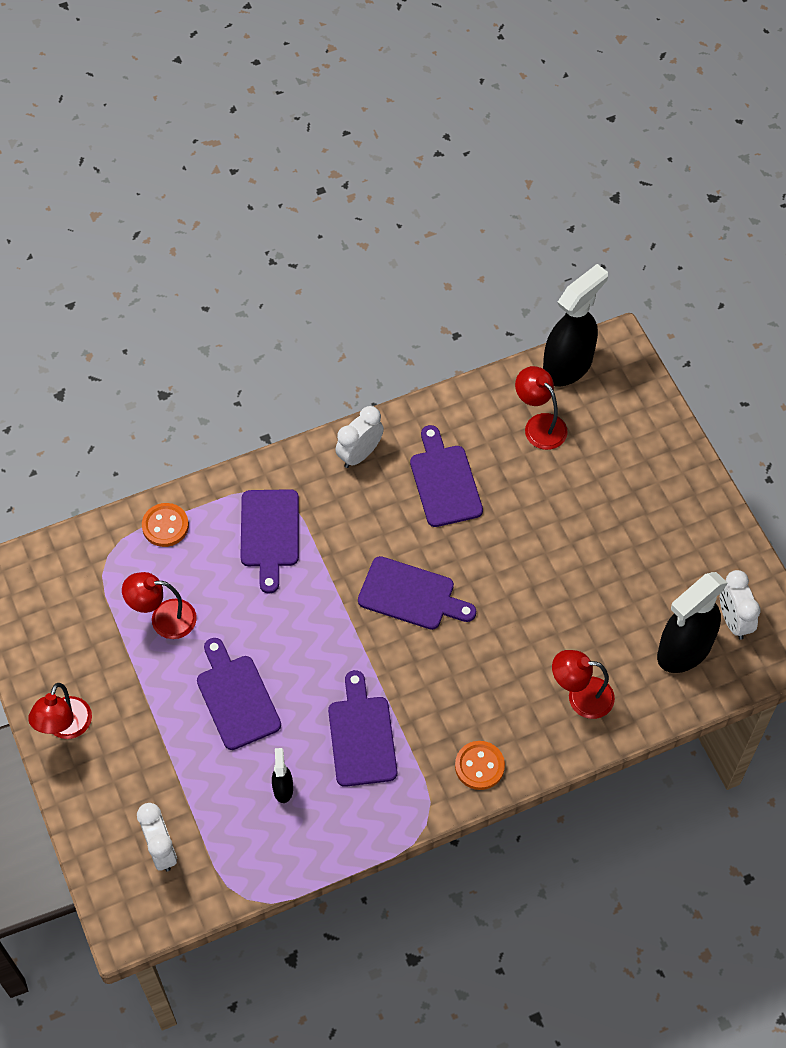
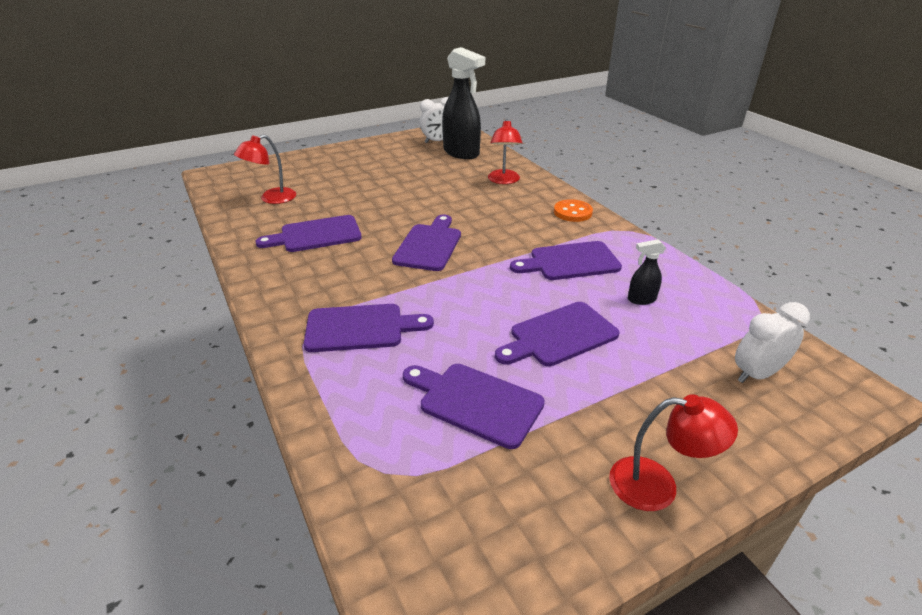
camera: 95 degrees left, 25 degrees down
red lamp [122,572,197,639] -> purple cutting board [403,364,545,449]
orange button [142,503,189,547] -> none
white clock [335,406,384,468] -> none
black spray bottle [543,264,608,386] -> none

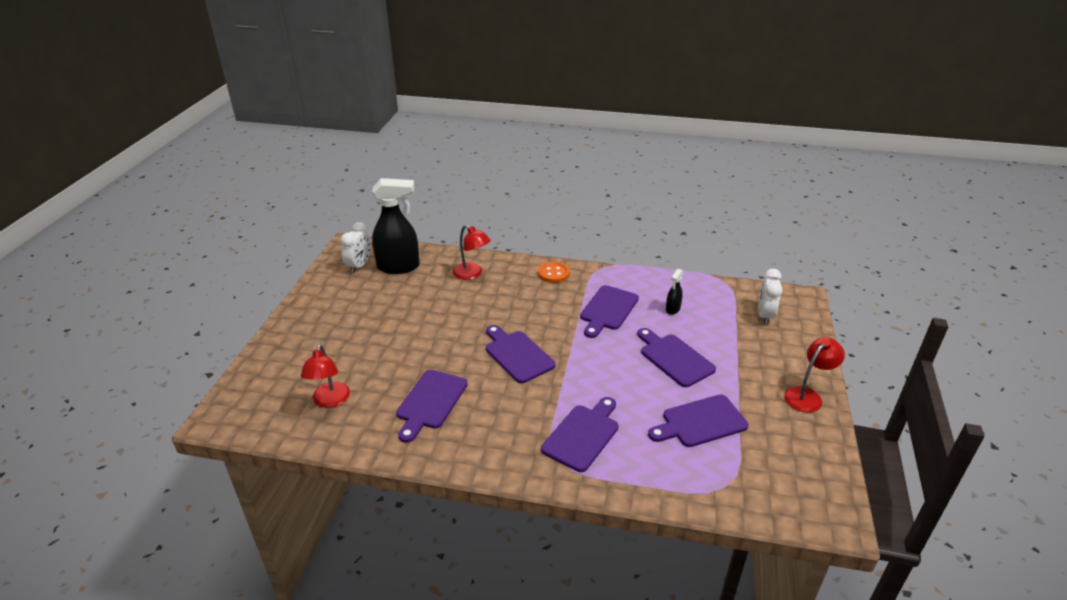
camera: 50 degrees left, 0 degrees up
purple cutting board [495,302,619,366] -> purple cutting board turned 135 degrees clockwise [637,328,716,387]

